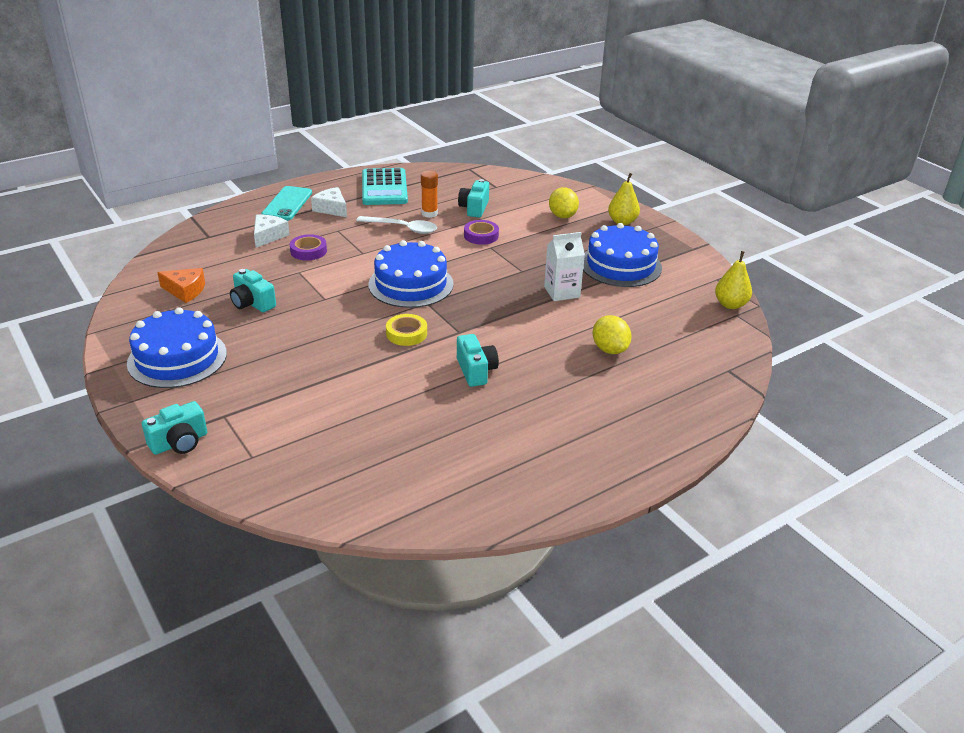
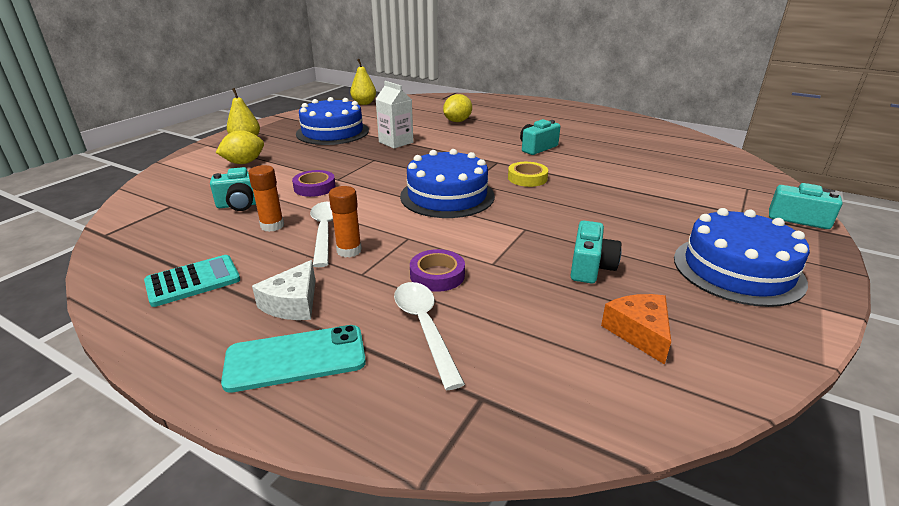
camera: 115 degrees left, 5 degrees down
white cheese [254,215,290,248] -> white spoon [394,282,465,390]
turquoise calculator [362,168,408,205] -> turquoise calculator [144,255,240,307], size x0.66
none -> orange glue stick [329,186,362,257]

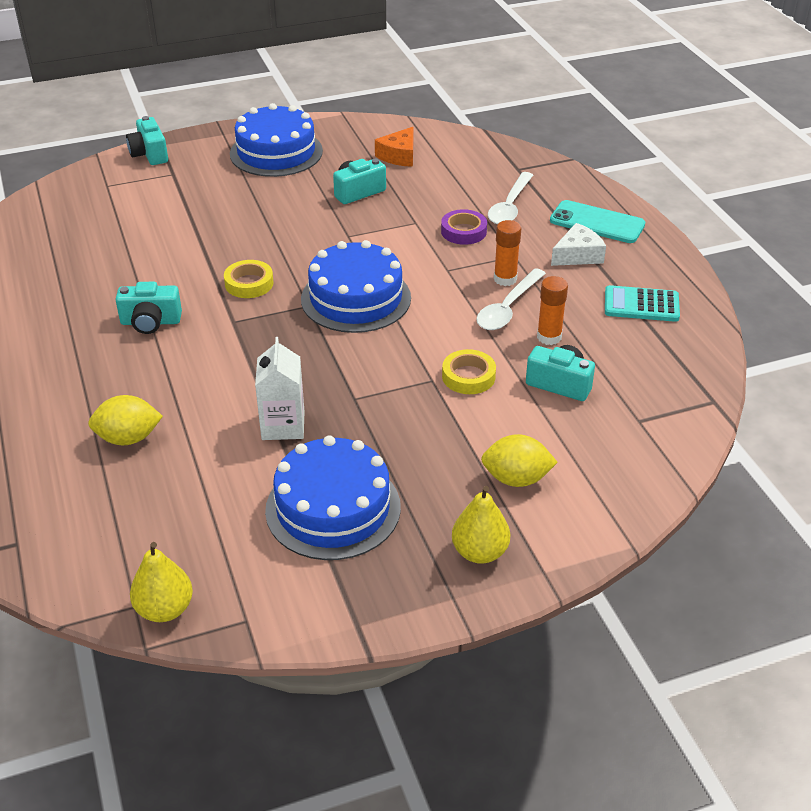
camera: 140 degrees left, 10 degrees up
purple tape [292,170,336,197] -> yellow tape [442,349,496,394]

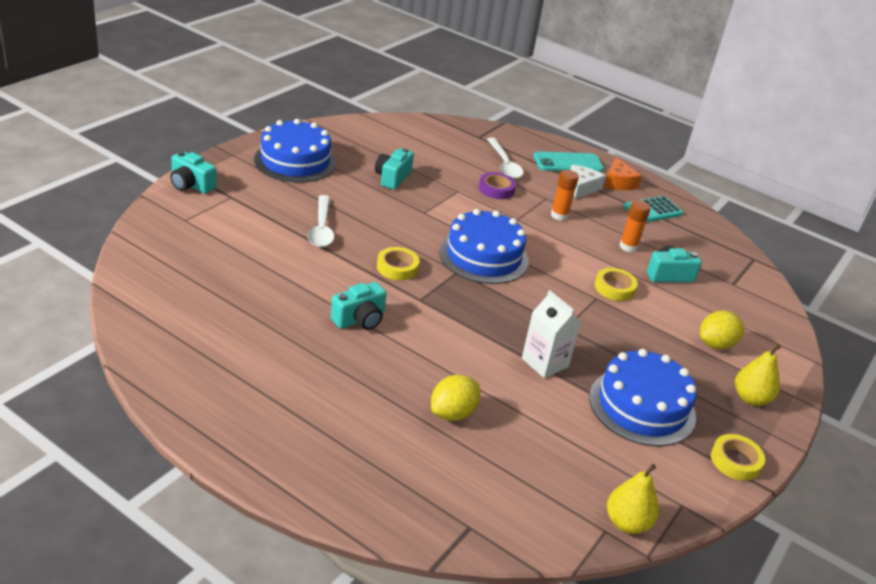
camera: 40 degrees left, 5 degrees down
orange cheese [375,127,414,167] -> orange cheese moved to [604,157,642,190]
white spoon [476,268,546,330] -> white spoon moved to [308,195,334,247]
none -> yellow tape [711,434,765,481]

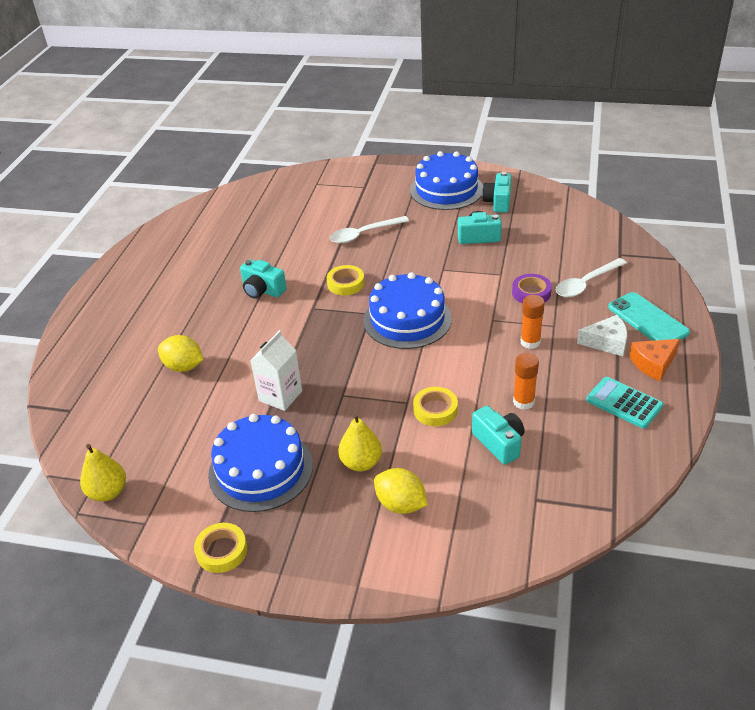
camera: 75 degrees right, 5 degrees up
turquoise camera [170,151,217,194] -> turquoise camera moved to [482,172,512,213]
yellow pear [735,345,781,406] -> yellow pear moved to [338,413,382,471]

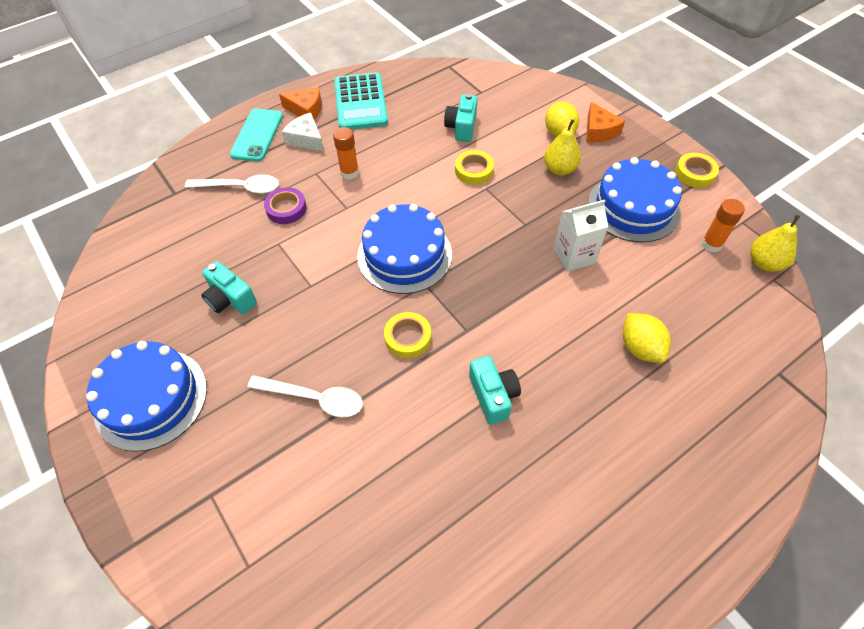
camera: 140 degrees left, 15 degrees up
turquoise camera [482,172,512,213] -> none
orange glue stick [513,353,539,410] -> orange glue stick moved to [701,199,745,252]
turquoise calculator [586,377,664,429] -> turquoise calculator [334,73,388,130], size x1.51
none -> orange cheese [586,102,625,142]

